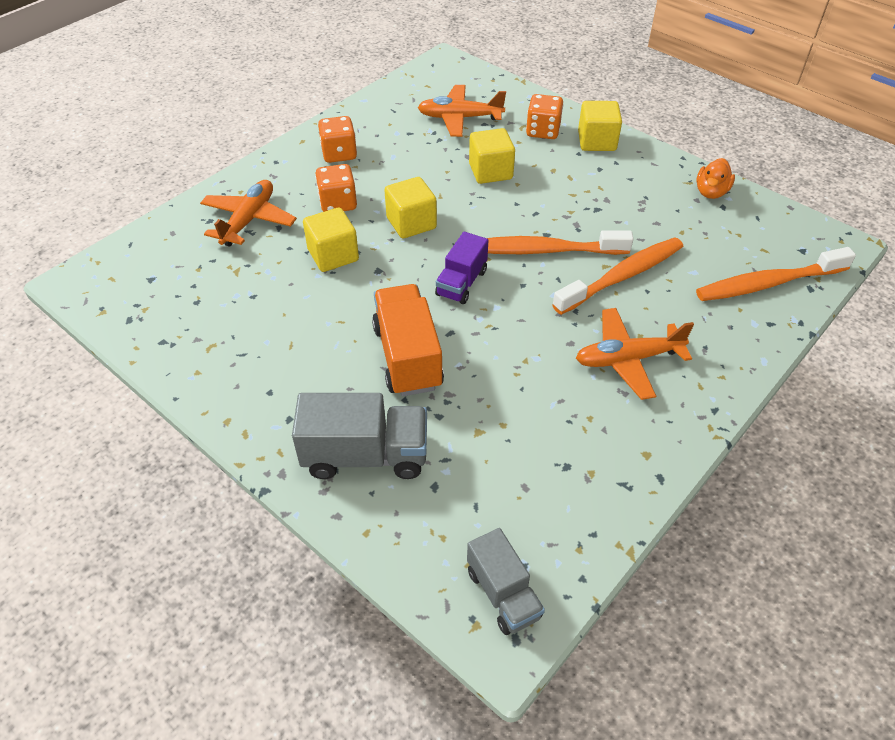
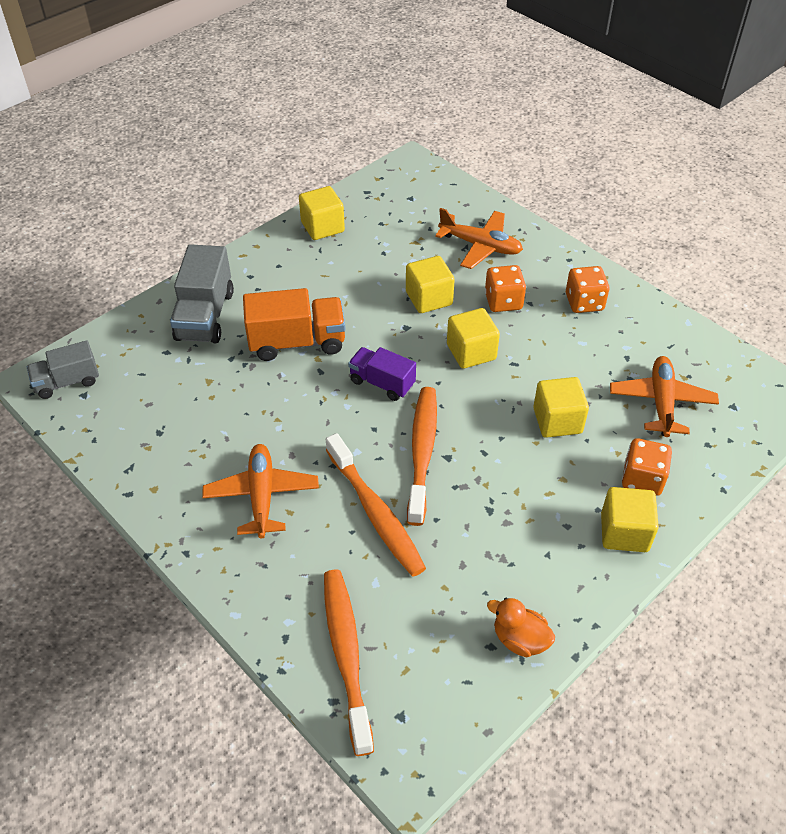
camera: 95 degrees right, 0 degrees up
none -> yellow cube [299,186,345,240]

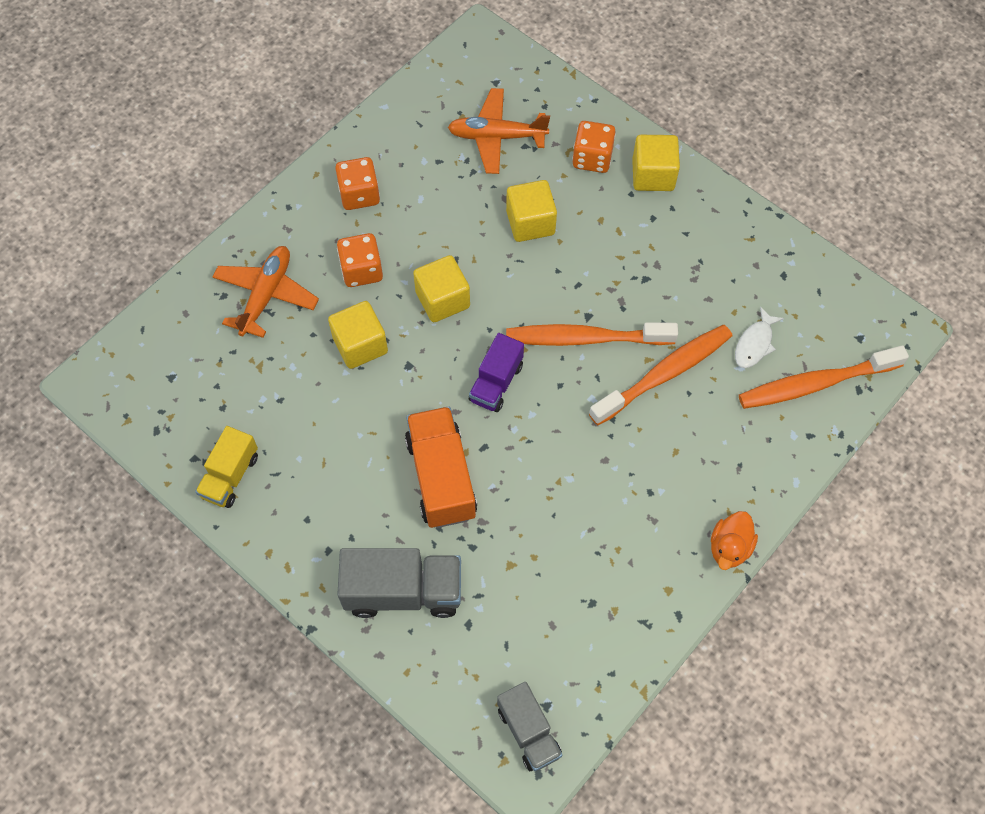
camera: 95 degrees left, 15 degrees up
orange plane [202,444,319,539] -> none
yellow cube [299,186,345,240] -> yellow truck [195,426,258,508]
orange duck [487,597,555,657] -> orange duck moved to [711,511,758,570]
none -> white fish [735,307,784,368]

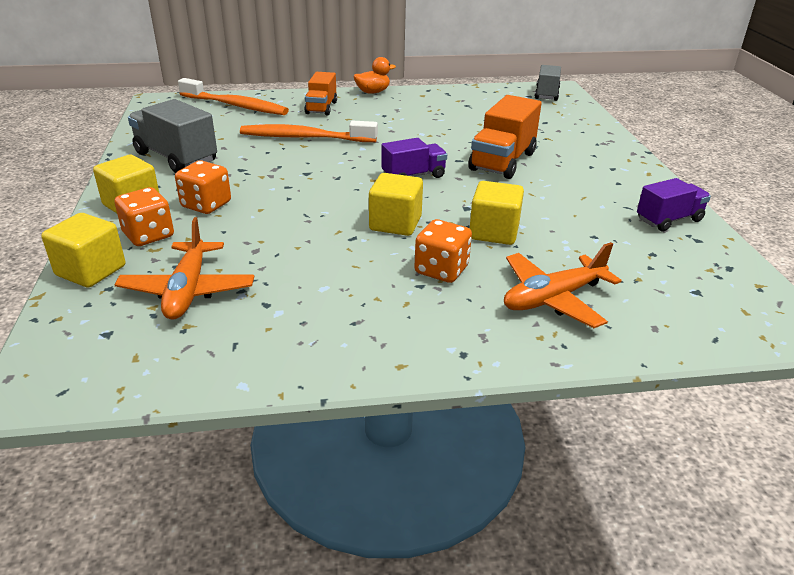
camera: 140 degrees left, 30 degrees down
yellow truck [195,426,258,508] -> purple truck [637,178,711,231]
orange dice [335,157,380,210] -> orange dice moved to [175,160,231,214]
grey truck [337,548,461,618] -> grey truck moved to [128,99,217,173]
orange plane [448,88,550,174] -> orange plane turned 45 degrees clockwise [114,217,254,320]
yellow cube [506,180,557,242] -> yellow cube moved to [41,213,125,288]
orange toothbrush [506,322,678,346] -> none
white fish [735,307,784,368] -> none
none -> orange truck [304,72,337,116]

